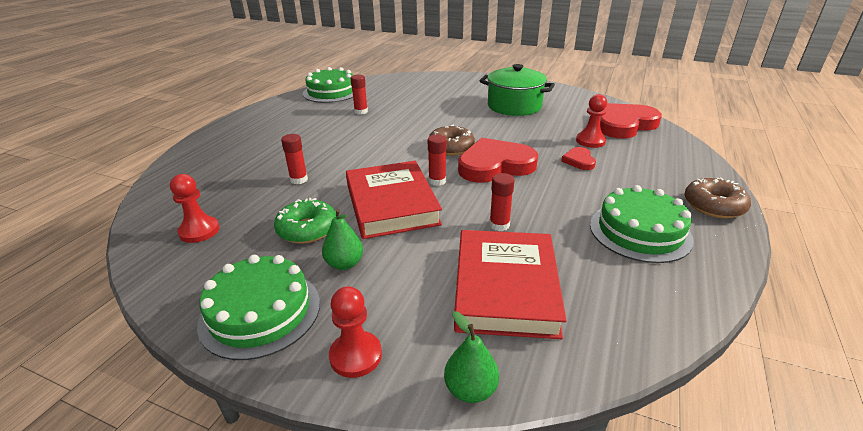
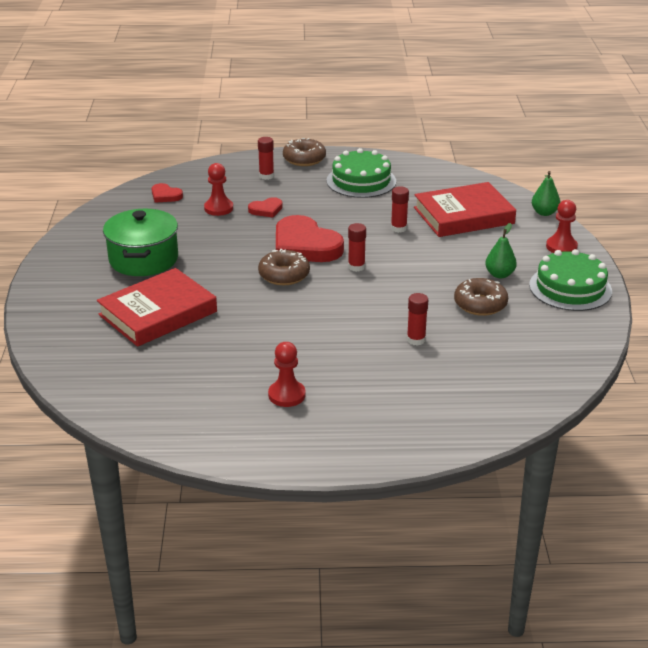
camera: 115 degrees left, 0 degrees up
red pawn [170,174,220,243] -> red pawn moved to [268,342,305,407]
green donut [274,198,336,244] -> brown donut [454,278,508,316]
green cake [303,67,353,103] -> none
red book [346,161,442,239] -> red book moved to [97,268,217,347]
red glue stick [350,75,368,114] -> red glue stick moved to [258,137,274,180]
red heart [600,103,662,139] -> red heart [152,183,183,203], size x0.47

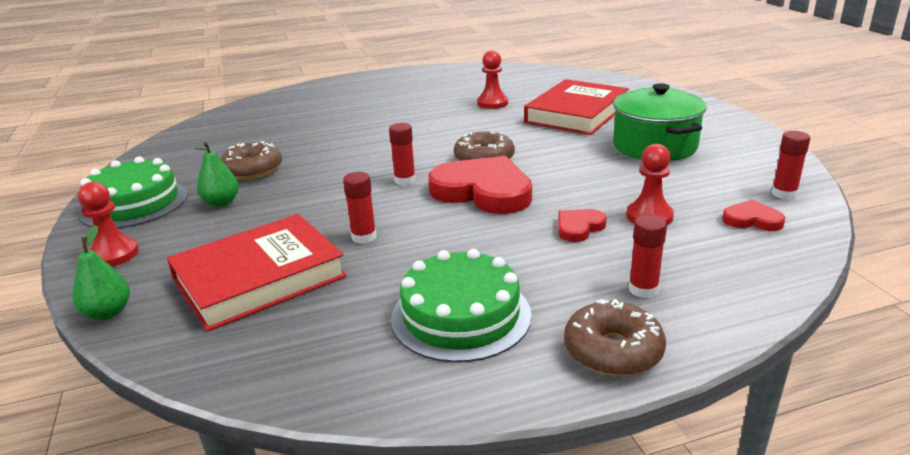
camera: 165 degrees right, 5 degrees down
red pawn [268,342,305,407] -> red pawn moved to [477,50,508,109]
red glue stick [407,293,428,346] -> red glue stick moved to [772,131,810,199]

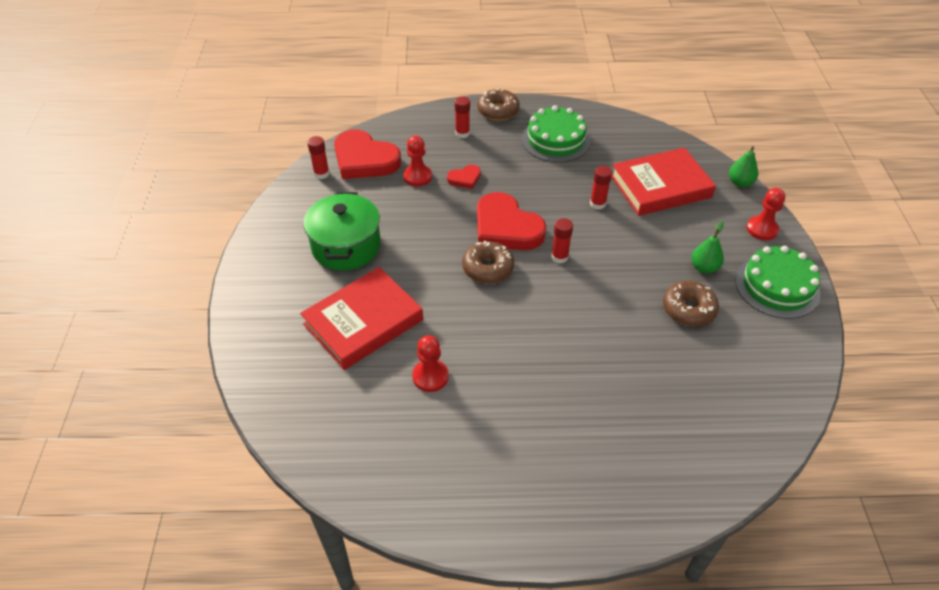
camera: 165 degrees left, 20 degrees up
red heart [722,200,786,231] -> red heart [334,130,401,179], size x2.13

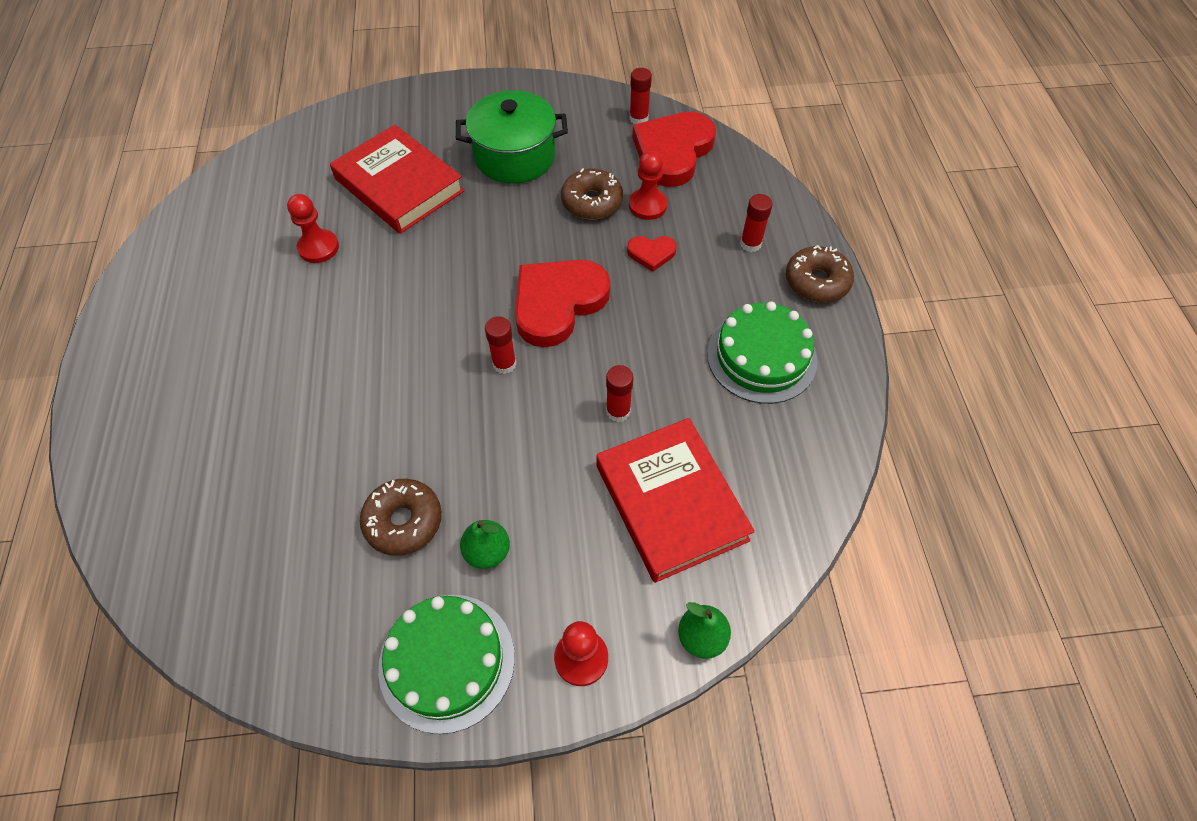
camera: 85 degrees right, 10 degrees up
red heart [447,165,481,189] -> red heart turned 60 degrees counterclockwise [627,236,677,272]
brown donut [462,241,514,284] -> brown donut moved to [561,168,623,219]

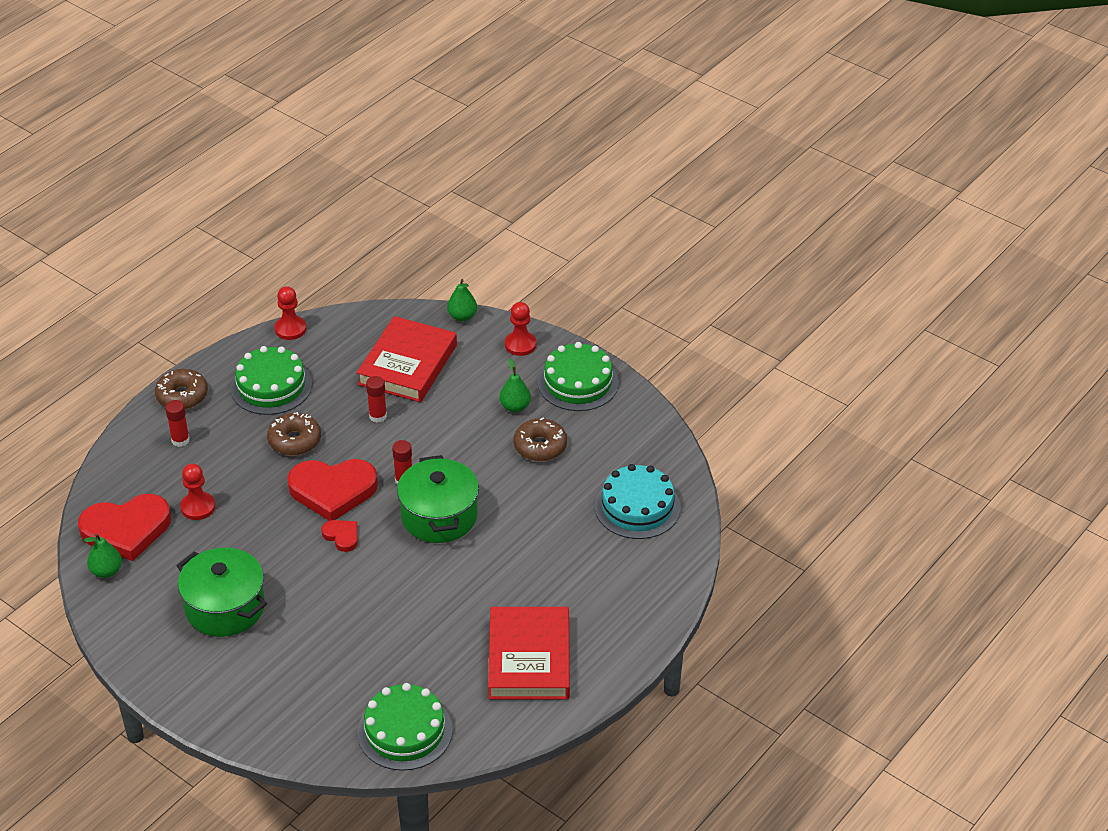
camera: 135 degrees left, 15 degrees down
red pawn [287,194,339,263] -> red pawn moved to [274,286,306,340]
red book [330,125,464,234] -> red book moved to [488,607,570,700]
brown donut [561,168,623,219] -> brown donut moved to [267,412,321,456]
red heart [627,236,677,272] -> red heart moved to [321,520,358,552]
red glue stick [629,68,652,124] -> green pear [84,533,122,578]
none -> green cake [357,683,453,771]
none -> green pot [397,455,479,543]
none -> turquoise cake [595,464,681,539]

